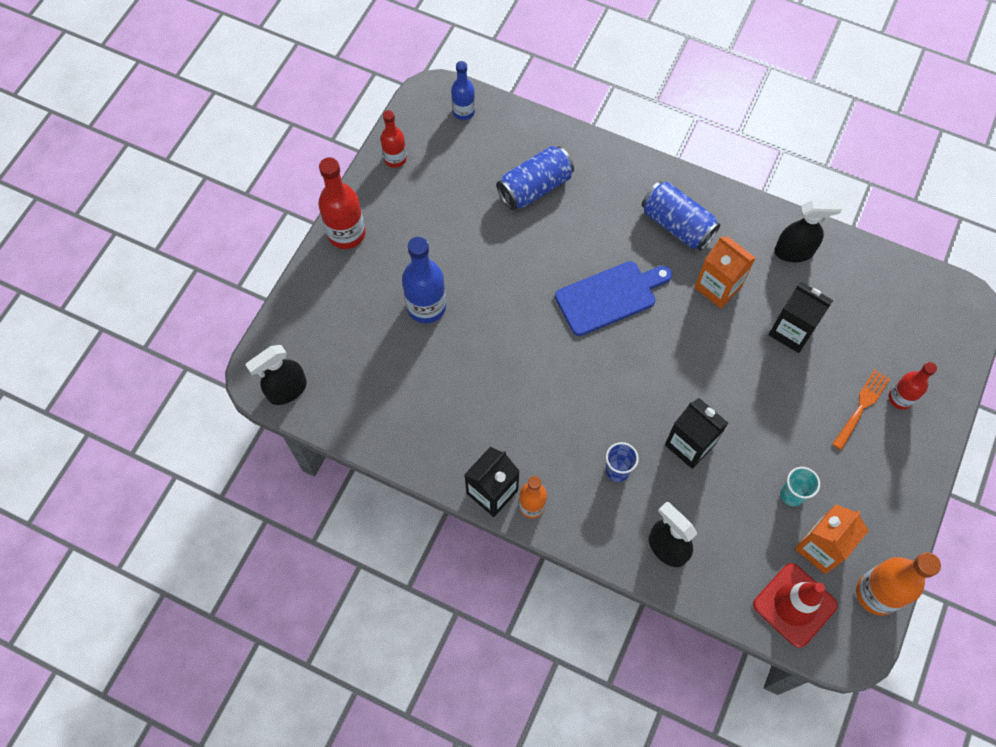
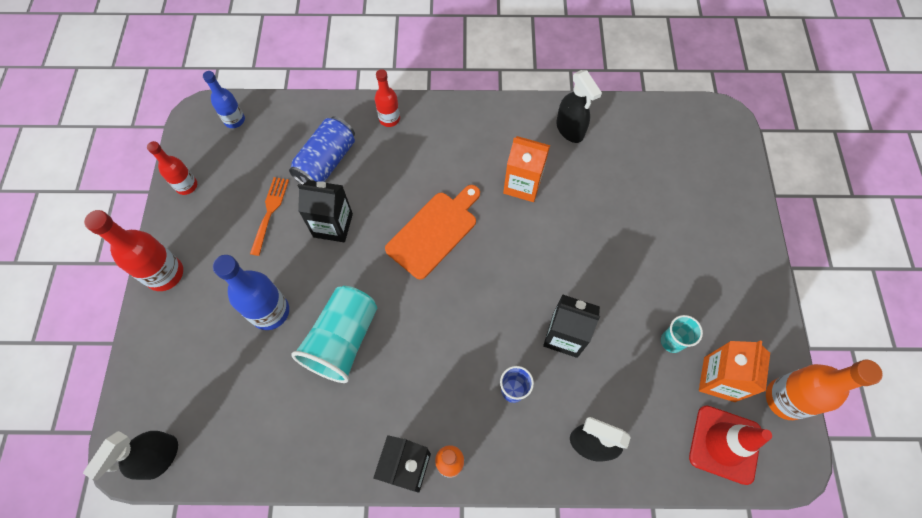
camera: 25 degrees left, 0 degrees up
blue cutting board [555,261,672,336] -> orange cutting board [385,185,480,279]
blue can [642,181,720,251] -> none
black carton [769,282,833,353] -> black carton moved to [298,180,353,243]
black spray bottle [774,200,842,262] -> black spray bottle turned 90 degrees clockwise [556,70,602,143]
orange fork [832,370,890,450] -> orange fork moved to [250,177,289,256]
red bottle [889,362,937,410] -> red bottle moved to [375,69,400,127]
none -> turquoise cup [291,286,377,383]

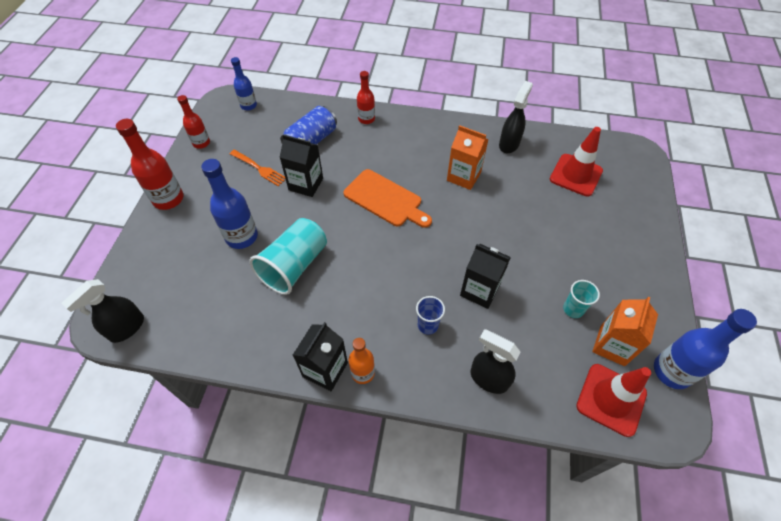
camera: 10 degrees right, 10 degrees down
orange fork [250,177,289,256] -> orange fork turned 105 degrees clockwise [230,150,286,187]
orange cutting board [385,185,480,279] -> orange cutting board turned 75 degrees clockwise [343,169,432,228]
black spray bottle [556,70,602,143] -> black spray bottle turned 135 degrees counterclockwise [499,81,533,153]
orange bottle [766,360,883,420] -> blue bottle [654,309,757,389]
none -> red traffic cone [550,127,603,197]

